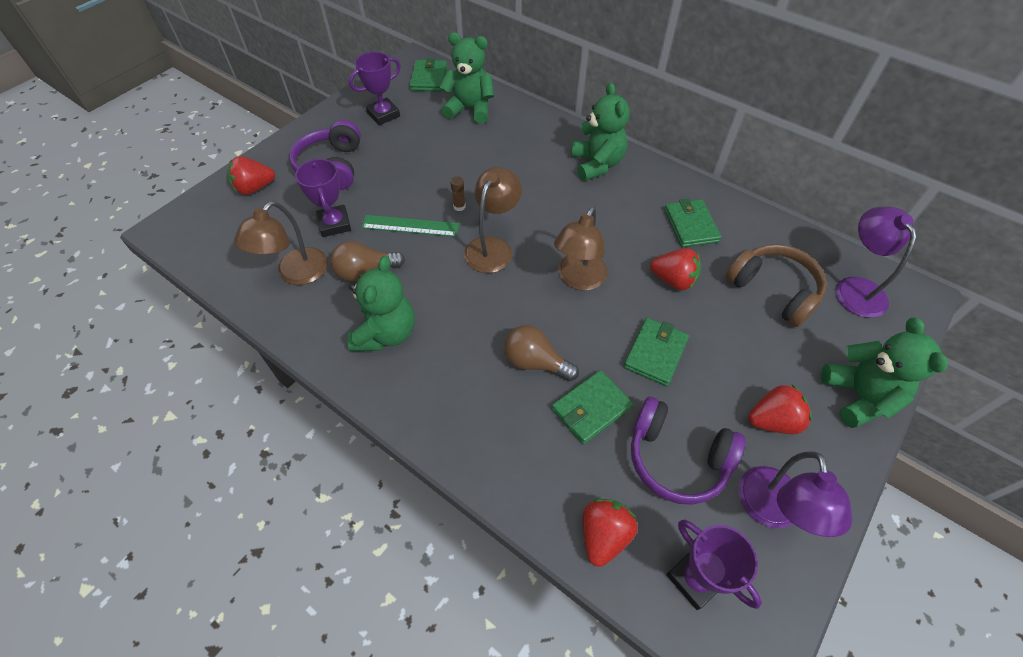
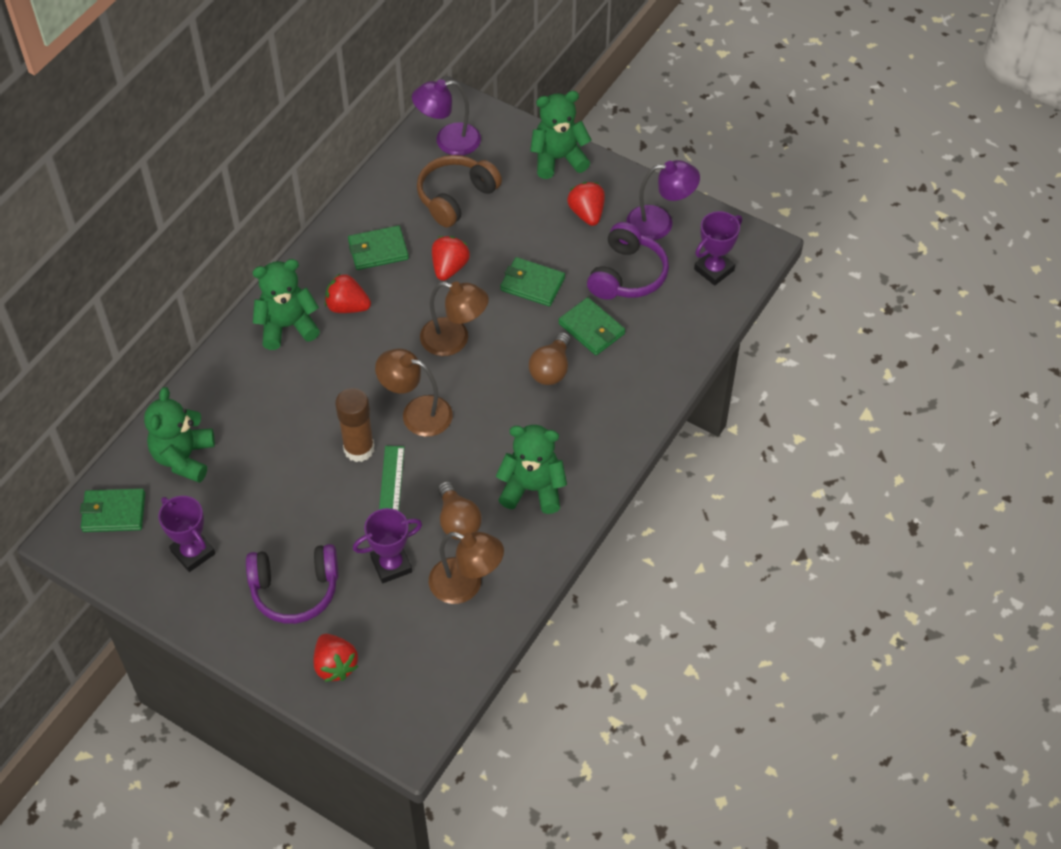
camera: 95 degrees left, 0 degrees up
brown glue stick [450,176,466,211] -> brown glue stick [335,388,374,462], size x2.25
red strawberry [582,499,638,567] -> red strawberry moved to [325,274,371,313]

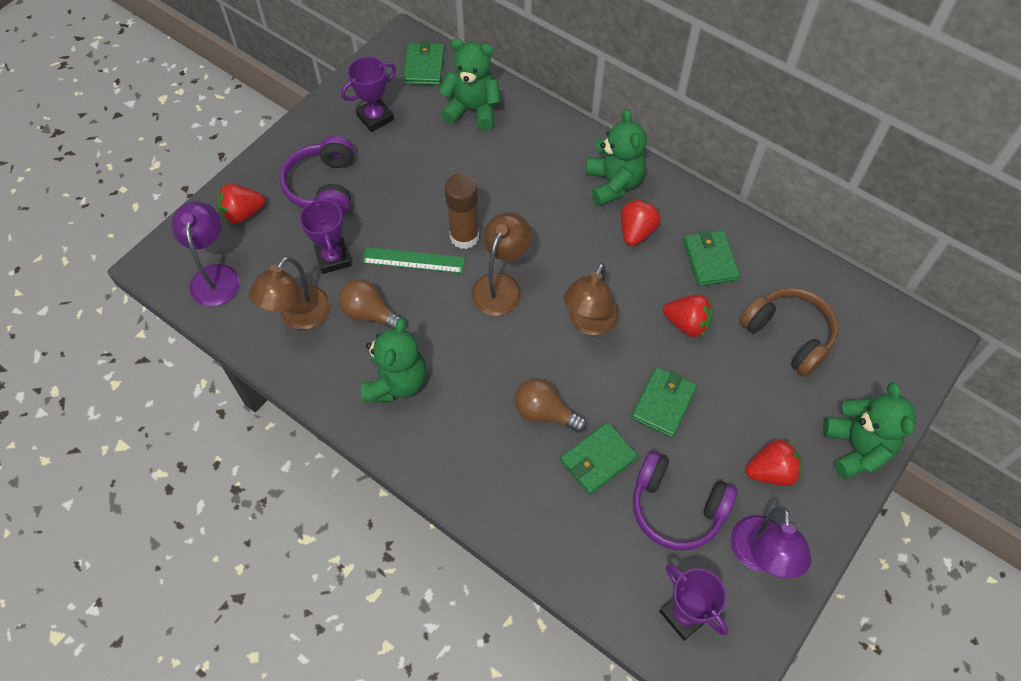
camera: 95 degrees right, 5 degrees up
purple lamp [412,79,481,156] -> purple lamp moved to [171,201,240,306]
brown light bulb [438,481,482,540] -> brown light bulb turned 45 degrees clockwise [338,279,402,329]

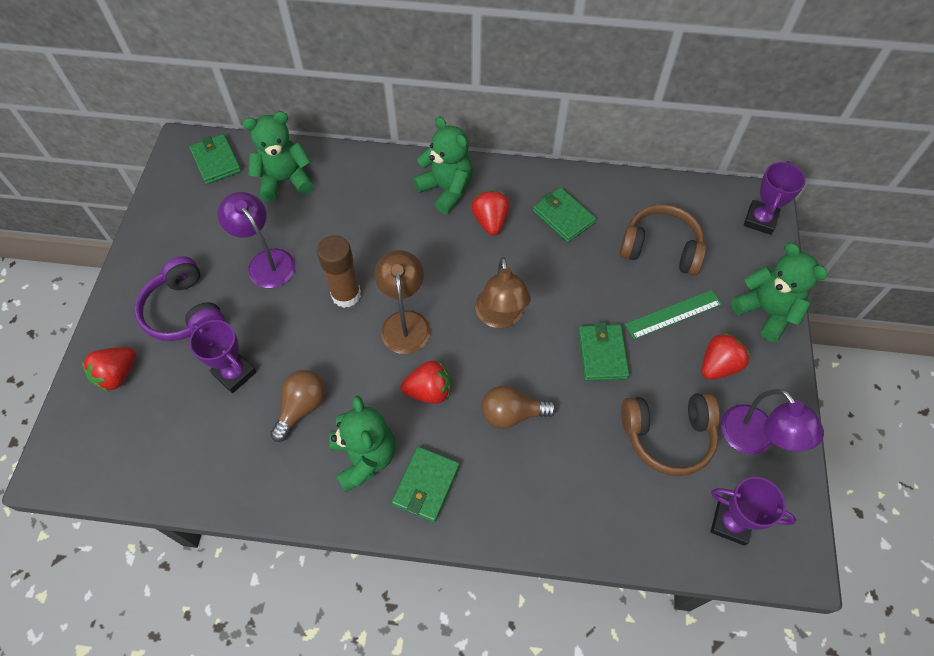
camera: 30 degrees left, 0 degrees up
purple lamp [171,201,240,306] -> purple lamp moved to [218,192,296,288]
brown lamp [249,256,331,329] -> none
brown light bulb [338,279,402,329] -> brown light bulb turned 120 degrees clockwise [270,370,325,442]
purple trophy [341,57,396,132] -> purple trophy moved to [744,161,806,235]
green ruler [362,247,465,273] -> green ruler moved to [625,290,722,339]
green wallet [560,422,638,495] -> green wallet moved to [392,446,460,522]
purple headphones [633,451,738,551] -> brown headphones [621,393,719,476]
red strawberry [663,294,713,337] -> red strawberry moved to [400,360,451,404]

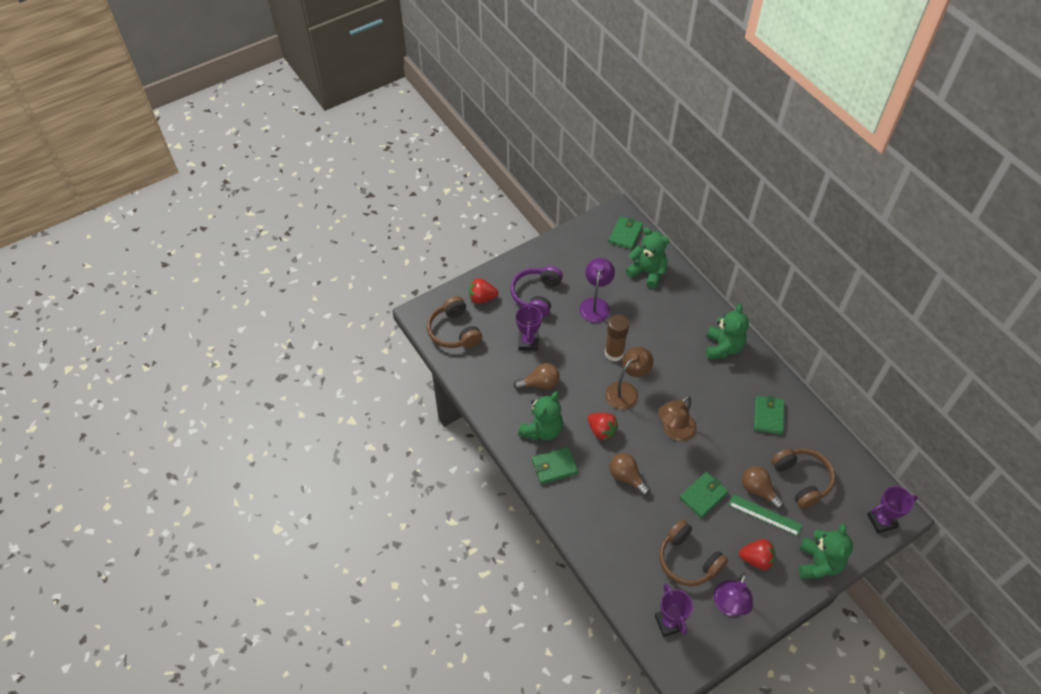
camera: 50 degrees right, 5 degrees down
red strawberry [471,190,509,235] -> none
none -> brown headphones [427,296,482,348]
none -> brown light bulb [742,466,784,509]

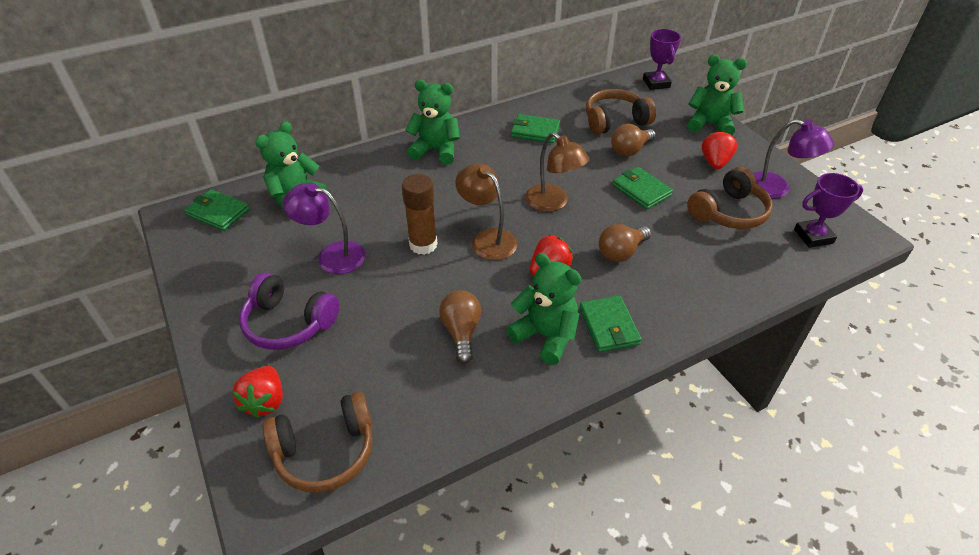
camera: 85 degrees left, 10 degrees down
purple trophy [516,303,542,351] -> none
green ruler [728,494,802,536] -> none

